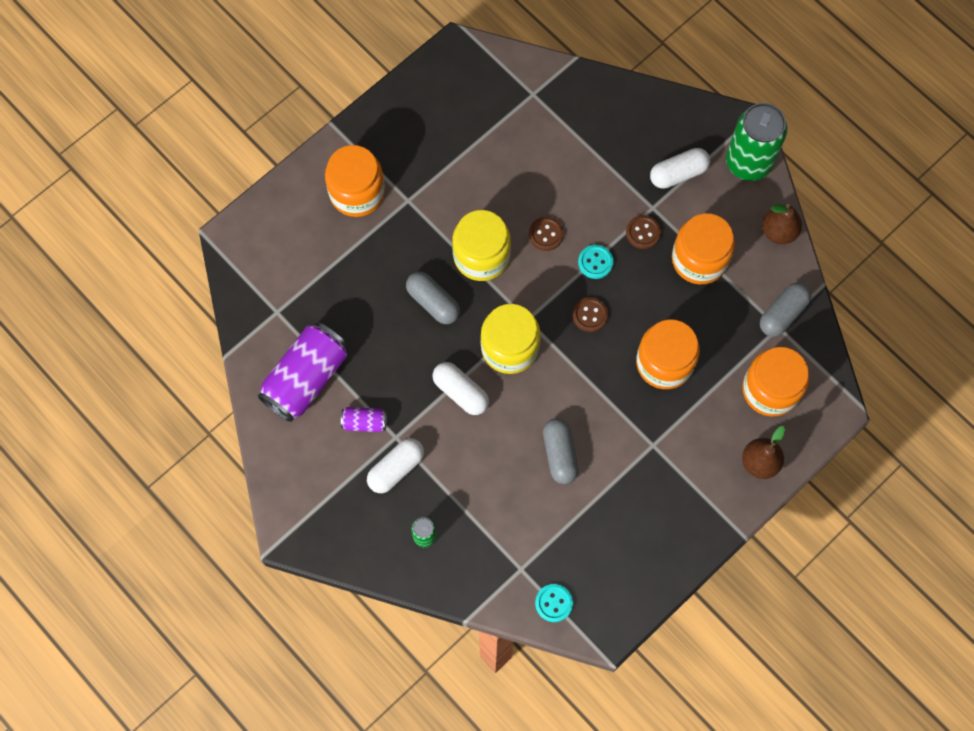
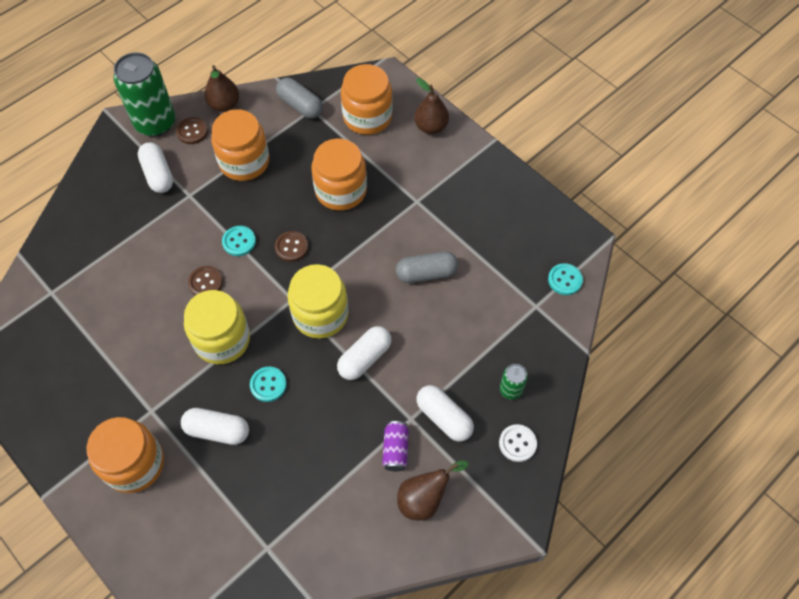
camera: 90 degrees left, 10 degrees down
purple can [257,322,348,422] -> none
grey capsule [406,272,460,324] -> turquoise button [250,366,287,402]
brown button [626,215,661,249] -> brown button moved to [176,117,208,144]
none -> white capsule [181,408,249,445]
none -> brown pear [397,461,468,521]
none -> white button [499,424,537,462]

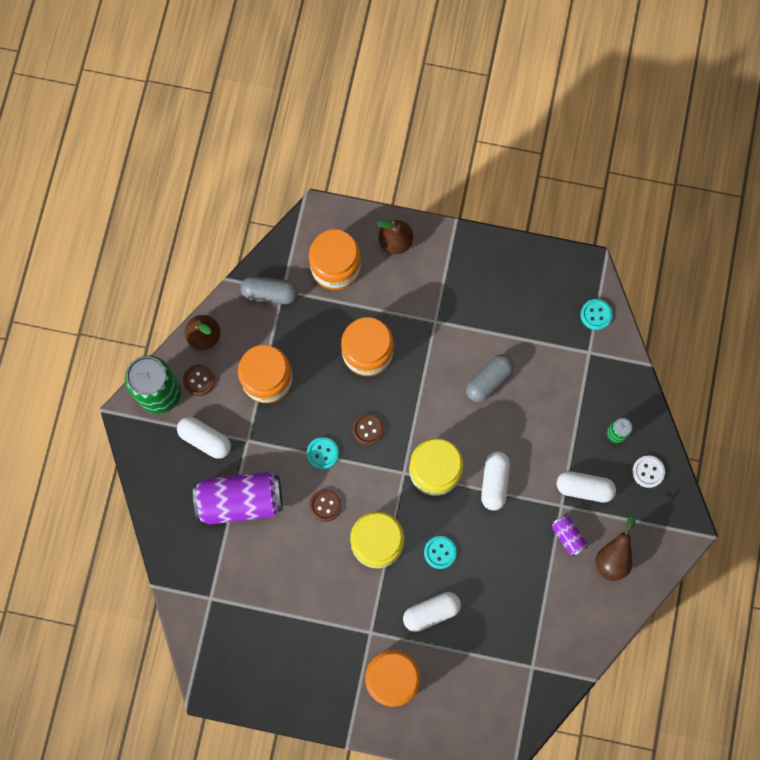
camera: 35 degrees left, 15 degrees up
none -> purple can [193,471,283,525]

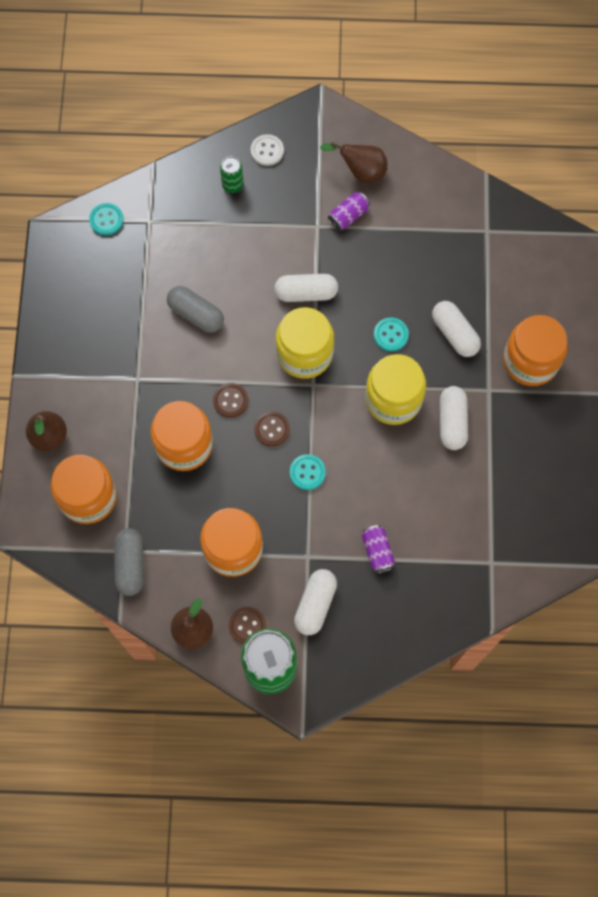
camera: 100 degrees left, 5 degrees down
purple can [193,471,283,525] -> purple can [362,525,395,573], size x0.46
brown button [309,489,342,522] -> brown button moved to [213,383,248,418]
white capsule [557,471,616,503] -> white capsule moved to [440,386,468,450]

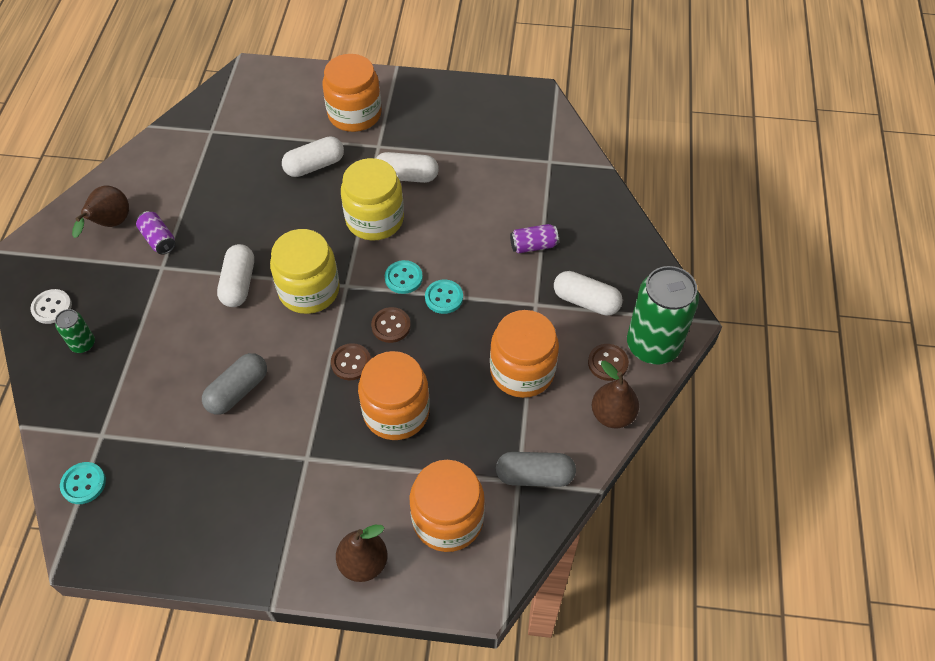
camera: 85 degrees left, 15 degrees down
turquoise button [374,317,409,351] -> turquoise button moved to [385,260,423,294]

